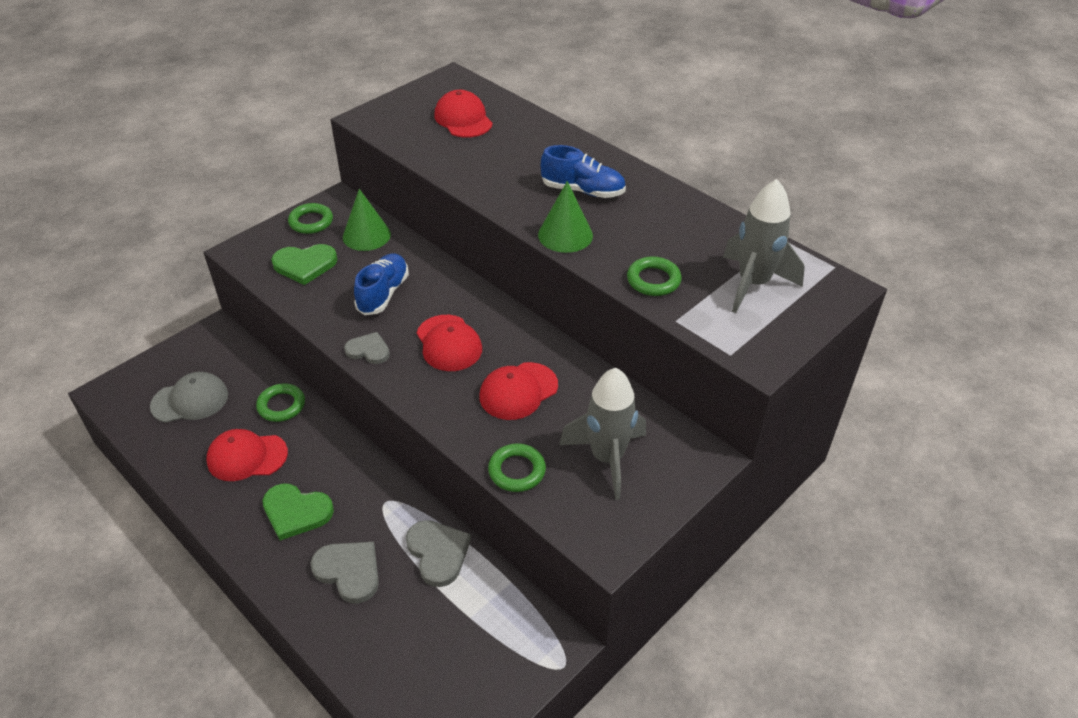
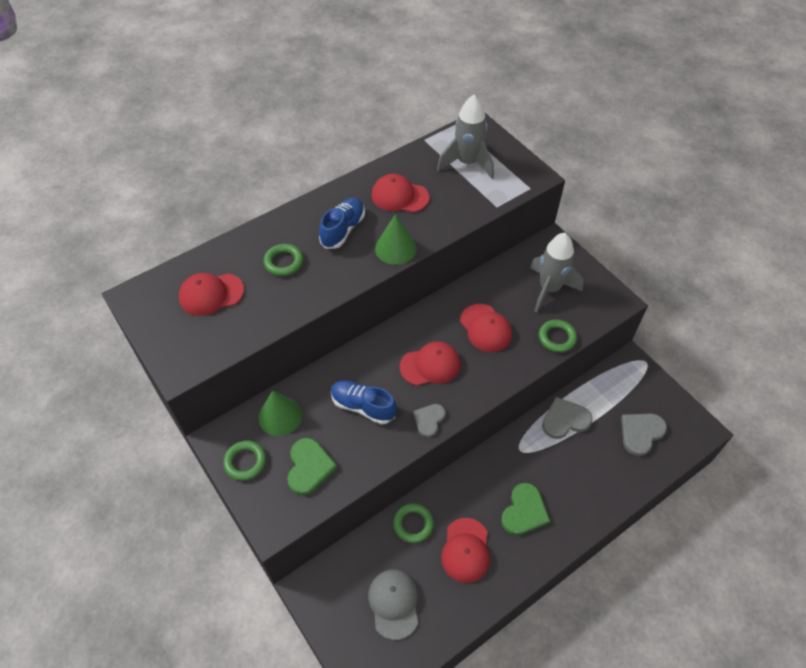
camera: 80 degrees left, 10 degrees up
grey heart [310,542,379,604] -> grey heart moved to [621,413,667,456]
green ring [627,257,682,296] -> green ring moved to [263,244,303,276]
none -> red cap [371,174,429,213]

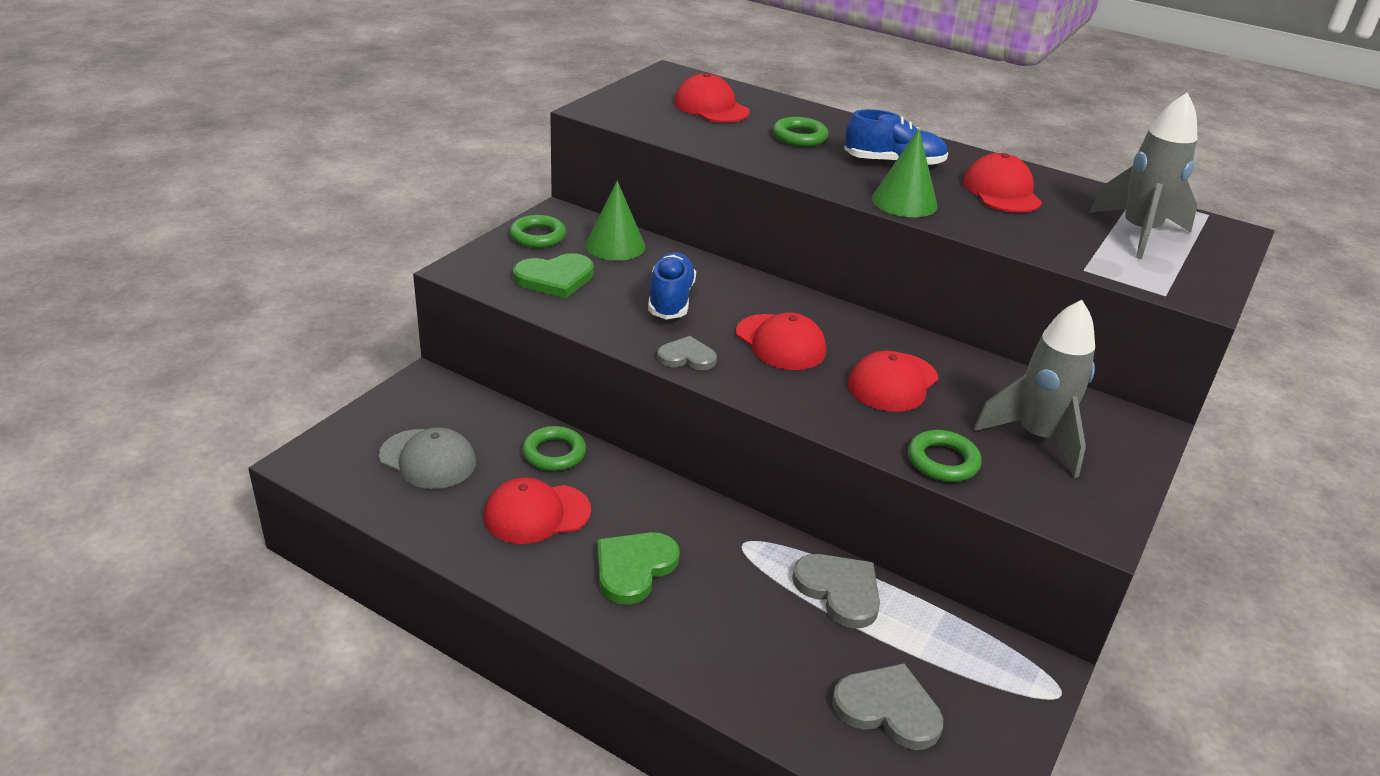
camera: 65 degrees right, 20 degrees down
grey cap [368,569,418,640] -> grey cap turned 60 degrees clockwise [379,427,476,489]
green heart [501,483,550,535] -> green heart turned 120 degrees clockwise [597,532,679,605]

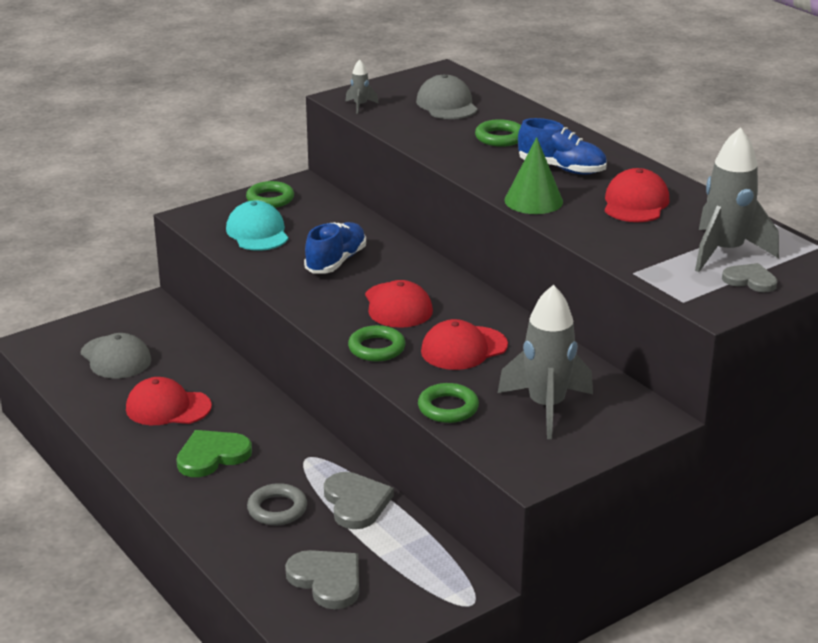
camera: 25 degrees right, 5 degrees down
green heart [513,253,594,298] -> turquoise cap [226,201,288,251]
green ring [522,426,586,471] -> green ring moved to [348,325,406,361]
green cone [585,181,645,261] -> none
grey heart [657,336,717,370] -> grey heart moved to [722,263,778,292]
red cap [674,73,750,123] -> grey cap [416,74,478,119]
none -> grey ring [247,483,307,525]
none -> grey rocket [345,60,379,114]

